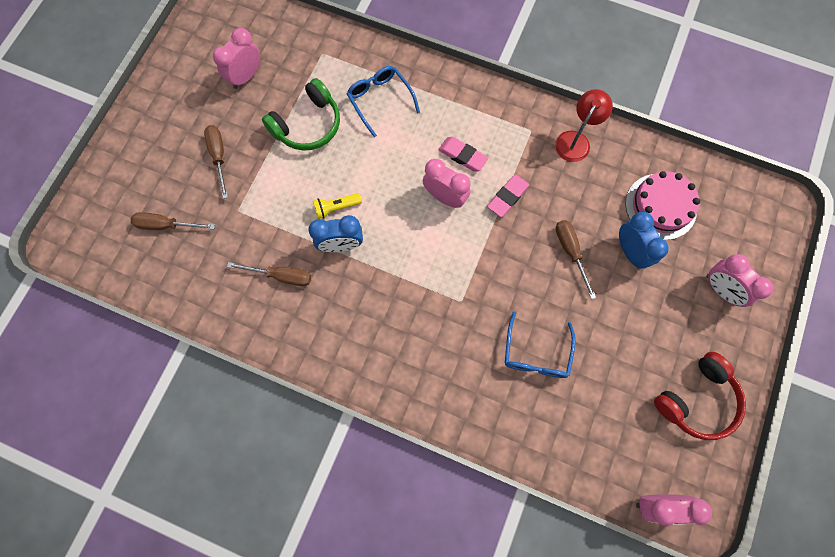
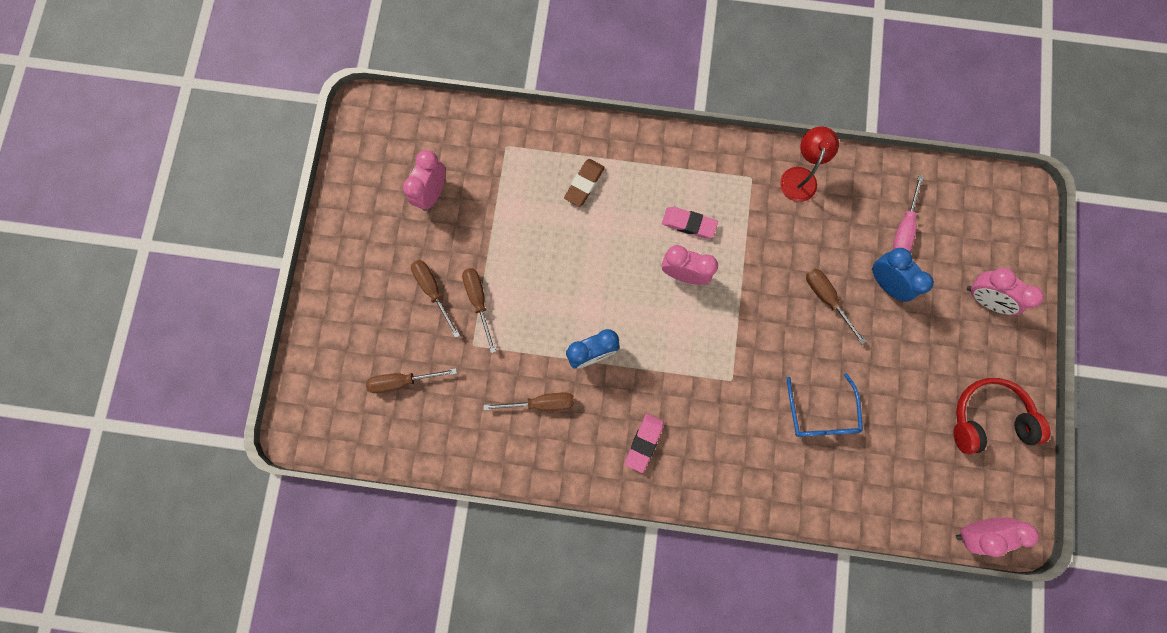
camera: 15 degrees left, 5 degrees up
green headphones [262,78,340,151] -> none
yellow flashlight [313,193,362,219] -> none
blue glasses [347,66,420,137] -> brown eraser [564,159,605,207]
pink eraser [487,175,530,217] -> pink eraser moved to [625,414,664,473]
pink cake [625,171,700,240] -> pink screwdriver [893,175,924,251]
red headphones [654,352,746,440] -> red headphones turned 135 degrees counterclockwise [954,378,1050,454]
none -> brown screwdriver [462,268,496,353]

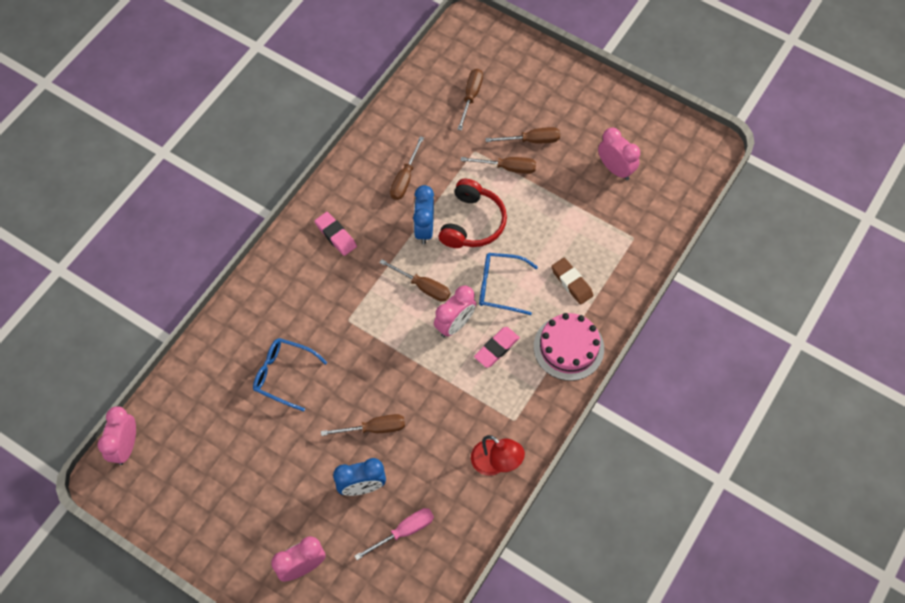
camera: 115 degrees right, 15 degrees down
pink screwdriver [893,175,924,251] -> pink screwdriver turned 105 degrees clockwise [355,508,434,560]
red headphones [954,378,1050,454] -> red headphones moved to [439,179,507,248]
none -> brown screwdriver [379,259,450,302]
none -> blue glasses [479,253,538,315]
none -> pink cake [534,313,604,381]

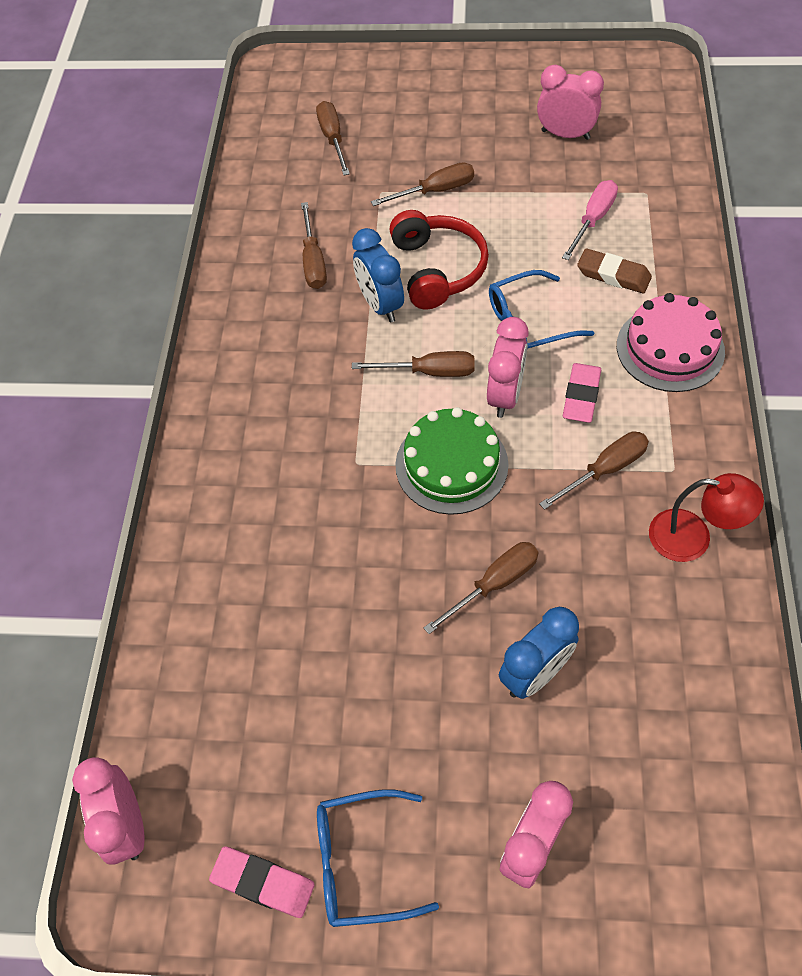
camera: 25 degrees left, 5 degrees down
blue glasses [253,338,328,412] -> blue glasses moved to [317,789,439,927]
pink eraser [314,212,357,256] -> pink eraser moved to [209,846,315,918]
pink screwdriver [355,508,434,560] -> pink screwdriver moved to [562,180,618,260]
brown screwdriver [485,127,560,143] -> brown screwdriver moved to [539,431,649,510]
none -> green cake [395,407,509,515]

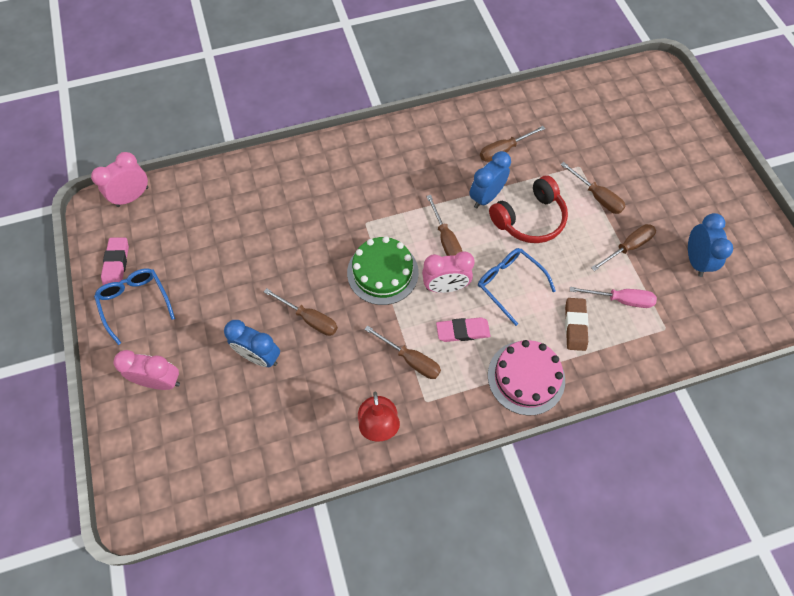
camera: 65 degrees right, 5 degrees up
brown screwdriver [316,101,350,175] -> brown screwdriver moved to [591,224,656,271]
pink clock [537,65,604,140] -> blue clock [688,213,733,277]

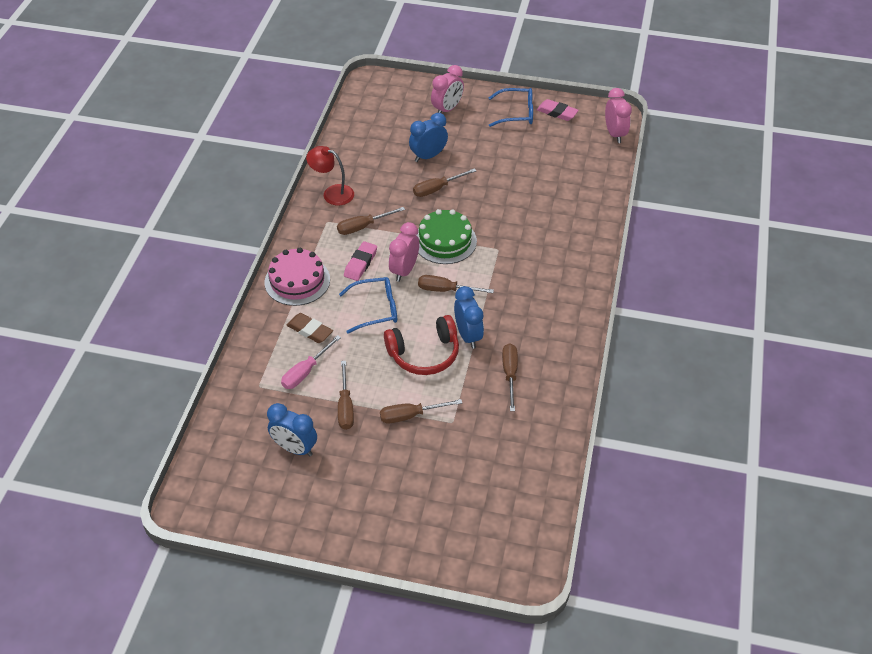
camera: 120 degrees right, 15 degrees down
red headphones [489,175,568,243] -> red headphones turned 105 degrees counterclockwise [384,315,459,375]

